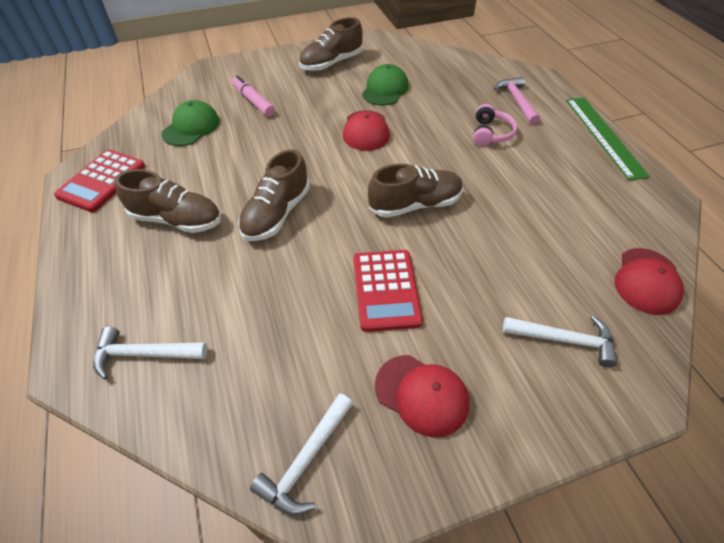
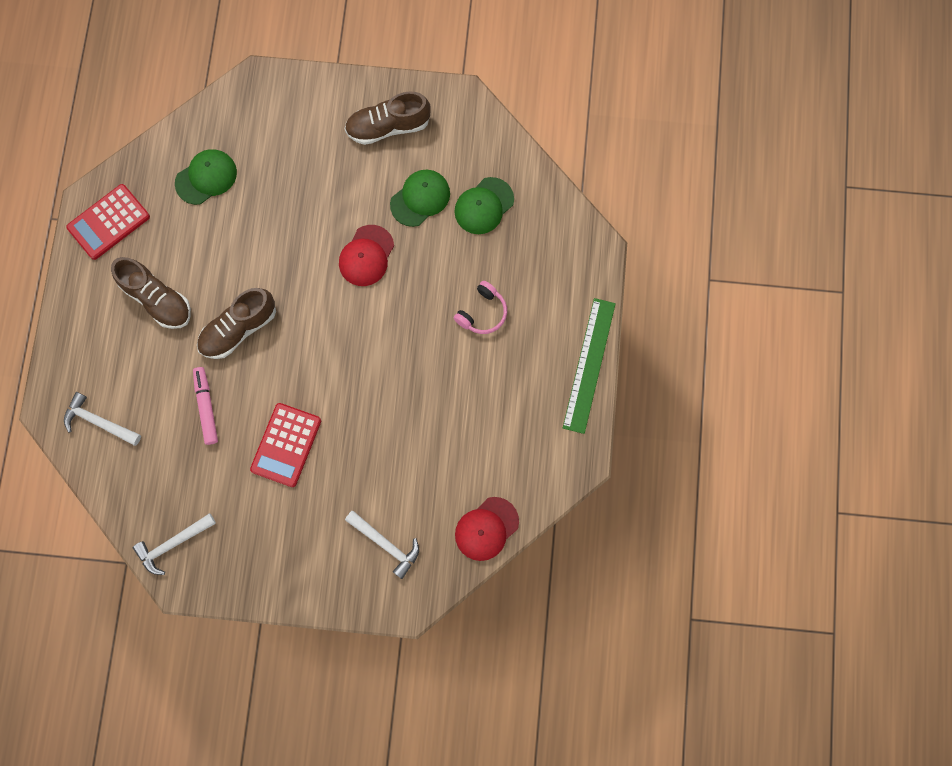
camera: 25 degrees right, 25 degrees up
pink marker [232,75,275,116] -> pink marker moved to [193,367,218,445]
brown shoe [368,164,463,218] -> none
red cap [375,355,469,438] -> none
pink hammer [493,77,540,125] -> none
none -> green cap [454,177,514,234]

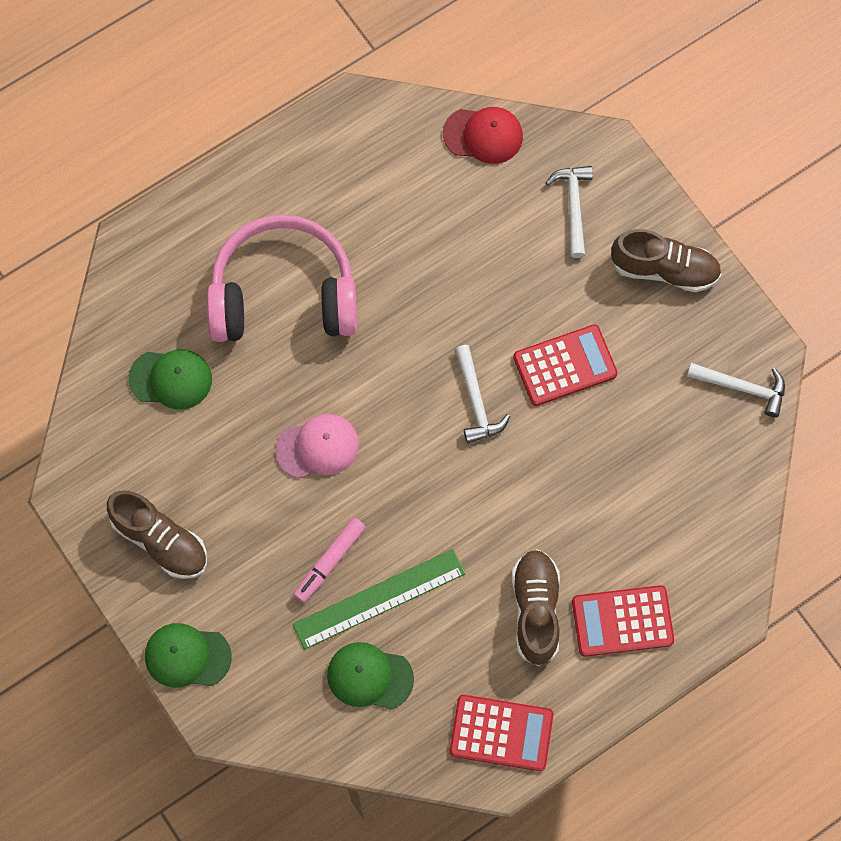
camera: 130 degrees left, 5 degrees down
white hammer [64,392,141,446] -> white hammer moved to [455,345,510,443]
pink marker [193,367,218,445] -> pink marker moved to [294,518,366,603]
brown shoe [197,288,276,359] -> brown shoe moved to [611,229,721,292]
red cap [339,225,394,286] -> pink cap [275,414,359,478]
green cap [390,170,450,227] -> green cap moved to [145,623,232,688]
pink headphones [454,281,507,334] -> pink headphones [207,215,357,342], size x2.37
green ruler [563,298,616,434] -> green ruler moved to [293,549,466,650]
none -> red calculator [572,585,674,657]

